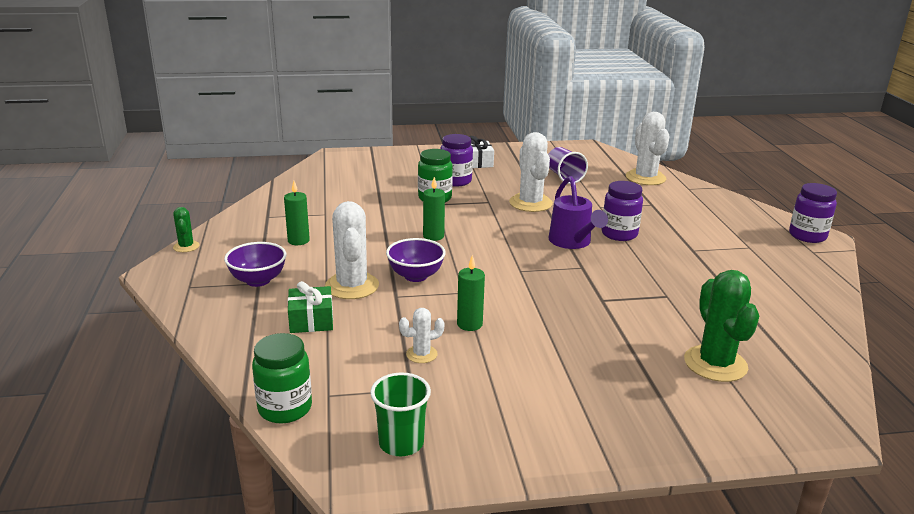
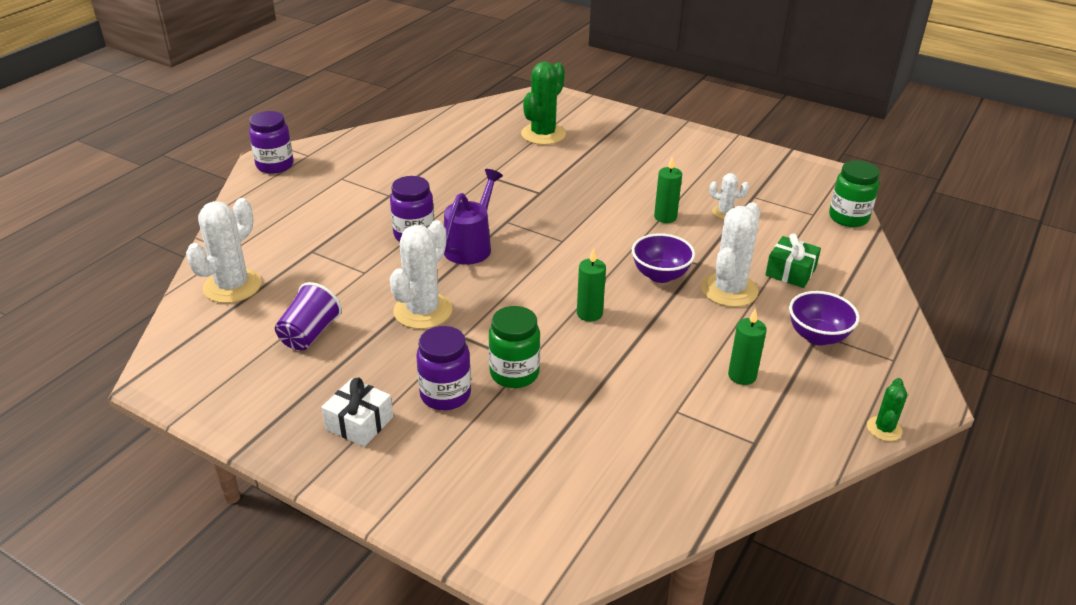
camera: 140 degrees left, 10 degrees up
green cup [370,372,431,456] -> none

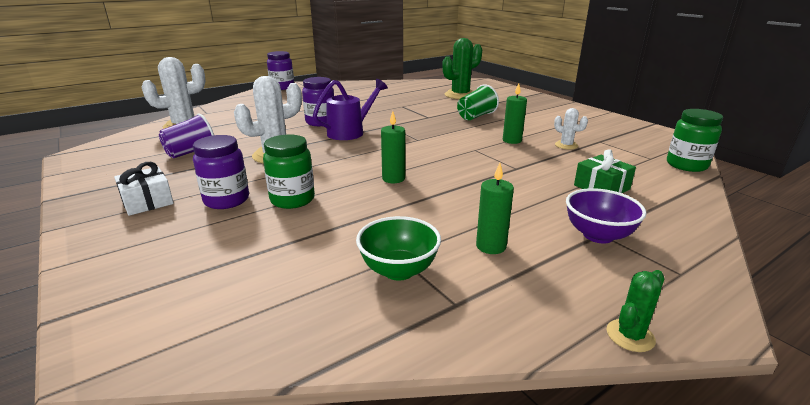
camera: 25 degrees right, 10 degrees down
purple bowl [632,233,695,283] -> none
white cactus [701,202,760,307] -> none
none -> green bowl [356,216,441,281]
none -> green cup [457,84,499,120]

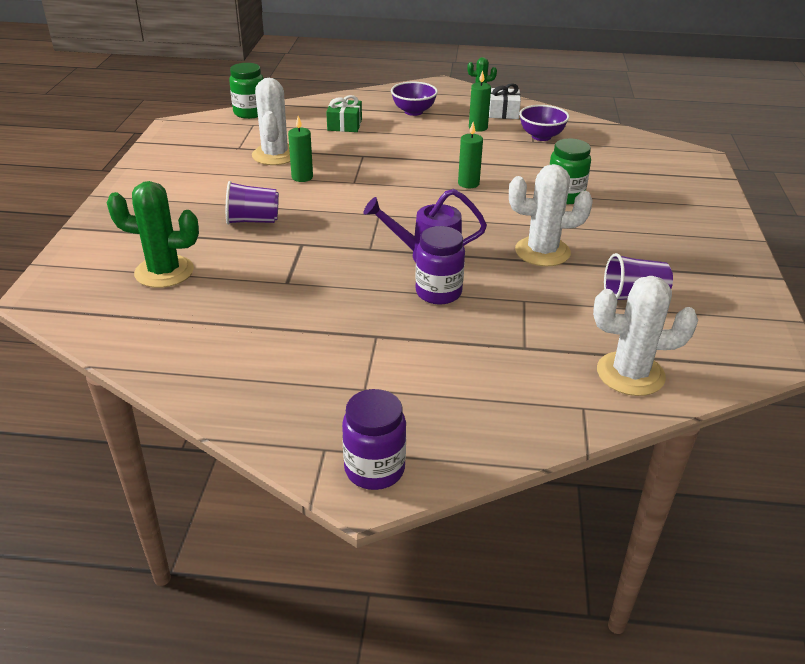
camera: 140 degrees left, 10 degrees up
white gift [114,162,174,216] -> white gift moved to [489,83,521,119]
purple jar [193,135,249,209] -> none
green bowl [356,216,441,281] -> purple bowl [519,105,569,141]
green cup [457,84,499,120] -> purple cup [226,181,279,225]
white cactus [554,108,588,150] -> white cactus [252,78,290,165], size x1.95

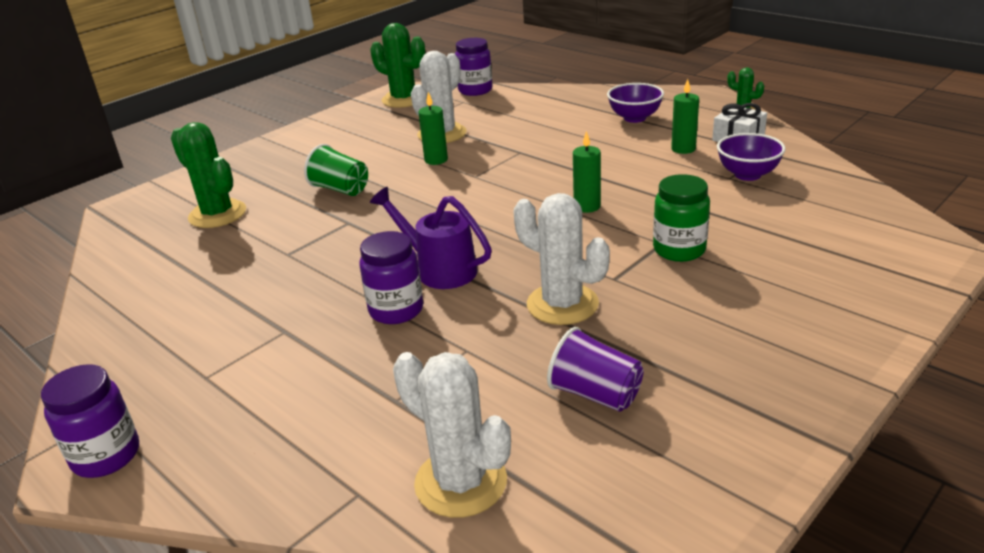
camera: 40 degrees right, 5 degrees down
purple cup [226,181,279,225] -> green cup [304,144,368,196]
green jar [229,63,263,119] -> purple jar [455,38,492,96]
green gift [326,95,362,132] -> none
none -> green cactus [370,23,425,108]

